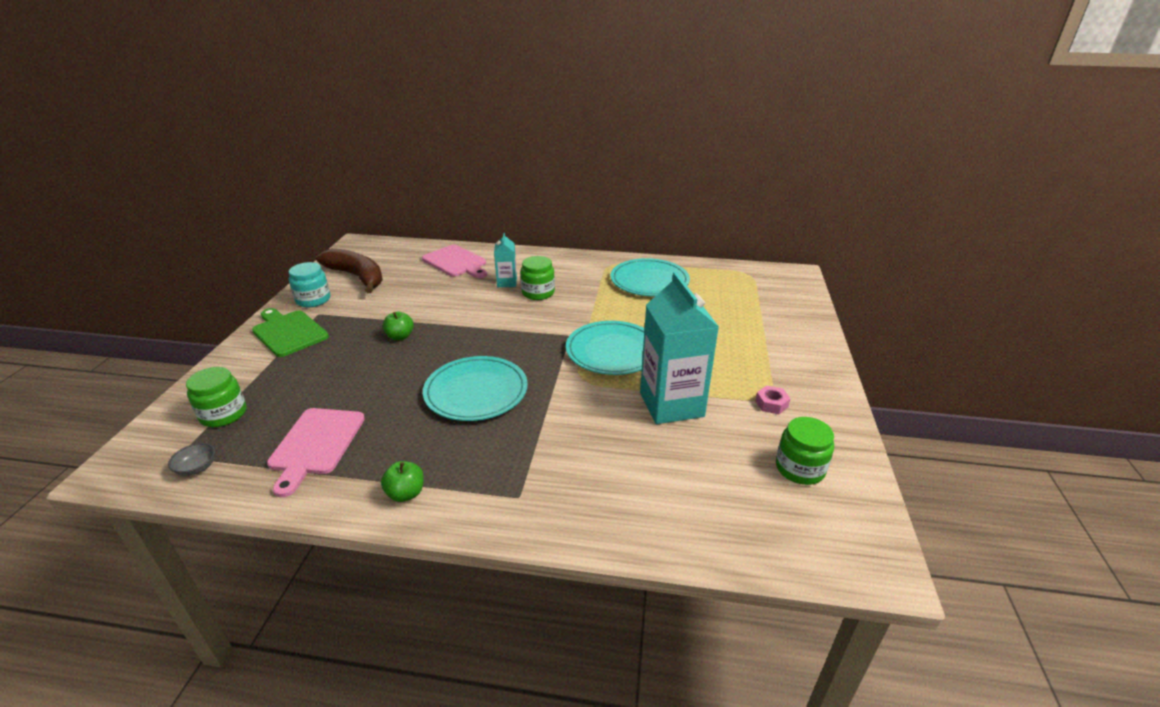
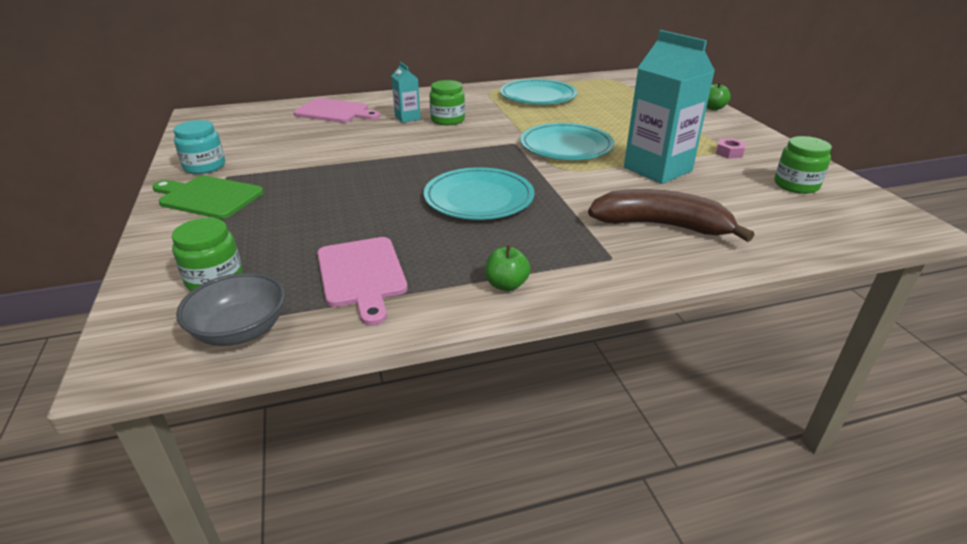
camera: 25 degrees left, 0 degrees up
grey bowl [168,443,215,476] -> grey bowl [176,273,285,346], size x1.89
brown banana [316,248,383,293] -> brown banana moved to [588,189,754,242]
green apple [383,311,414,340] -> green apple moved to [707,82,731,110]

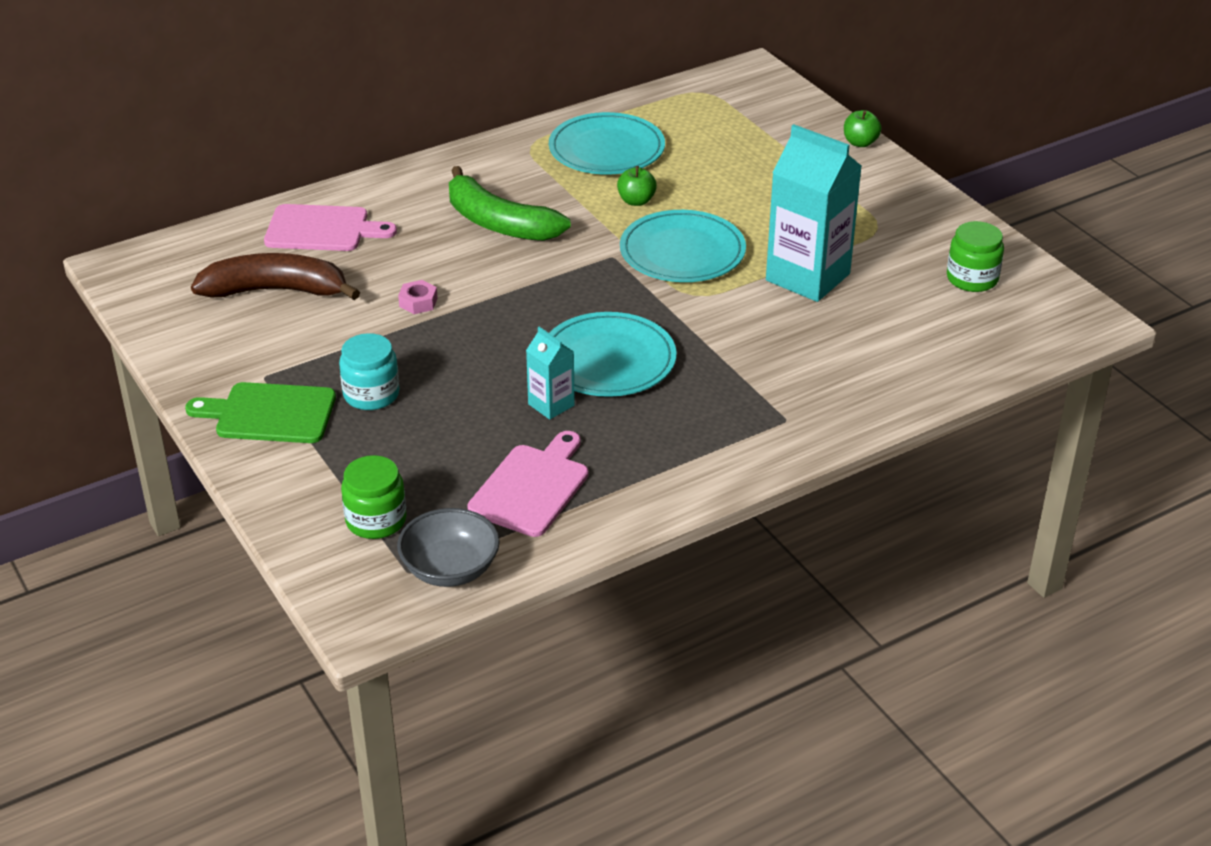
camera: 15 degrees left, 5 degrees up
turquoise jar [173,120,225,174] -> turquoise jar moved to [339,333,400,410]
pink cutting board [317,237,408,326] -> pink cutting board turned 120 degrees counterclockwise [467,431,588,537]
turquoise carton [391,62,421,123] -> turquoise carton moved to [526,327,575,420]
green jar [429,80,465,125] -> green banana [449,166,571,241]
green apple [485,245,531,291] -> green apple moved to [617,166,657,206]
brown banana [588,189,754,242] -> brown banana moved to [191,253,360,300]
pink nut [716,138,746,159] -> pink nut moved to [398,280,438,314]

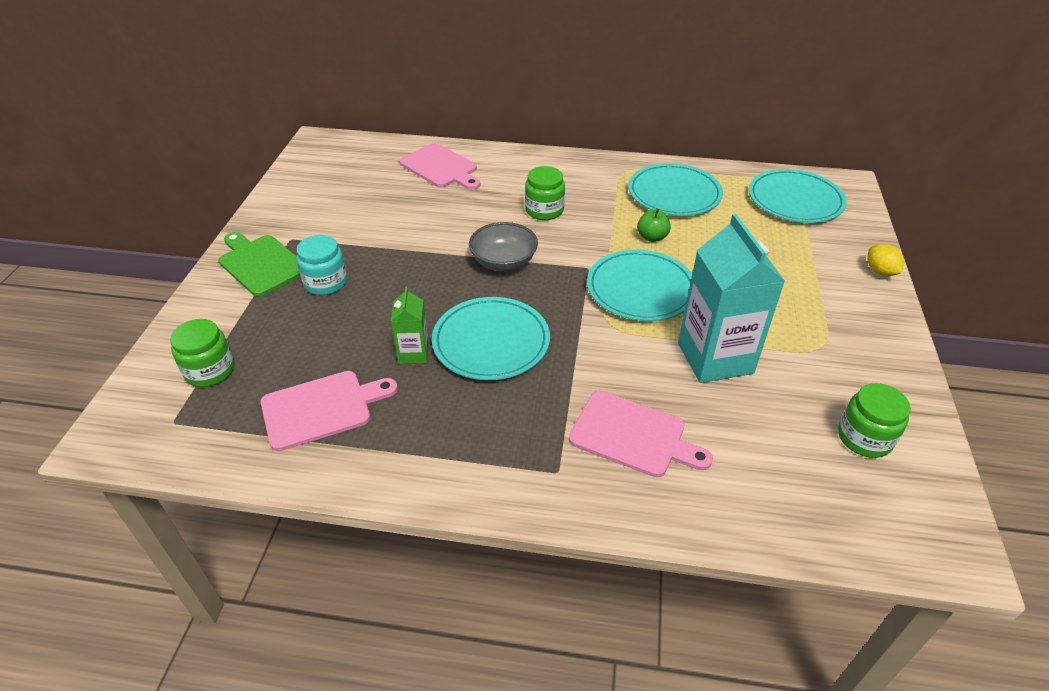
camera: 40 degrees right, 5 degrees up
brown banana [191,253,360,300] -> none
grey bowl [397,508,500,587] -> grey bowl moved to [469,222,538,271]
pink nut [398,280,438,314] -> none
green banana [449,166,571,241] -> green jar [525,166,565,220]
turquoise carton [526,327,575,420] -> green carton [391,287,429,364]
green apple [844,110,882,147] -> yellow lemon [867,244,904,276]
none -> pink cutting board [569,391,713,477]
none -> turquoise plate [748,169,847,223]

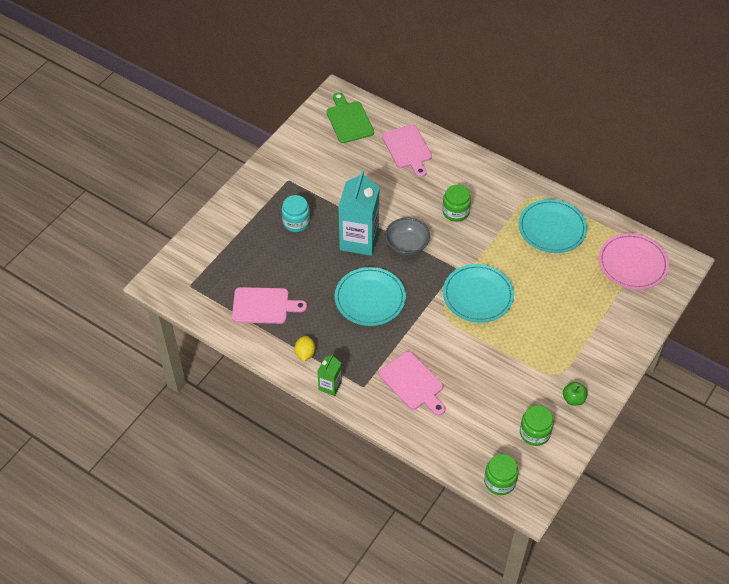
camera: 25 degrees right, 10 degrees up
green jar [170,319,235,387] -> green jar moved to [484,454,518,495]
green cutting board [218,232,301,297] -> green cutting board moved to [326,93,374,143]
green carton [391,287,429,364] -> green carton moved to [317,354,342,396]
green apple [637,209,671,242] -> green apple moved to [563,382,587,406]
turquoise carton [678,214,785,383] -> turquoise carton moved to [338,170,380,256]
turquoise plate [748,169,847,223] -> pink plate [599,233,669,290]
yellow lemon [867,244,904,276] -> yellow lemon moved to [295,336,315,361]

